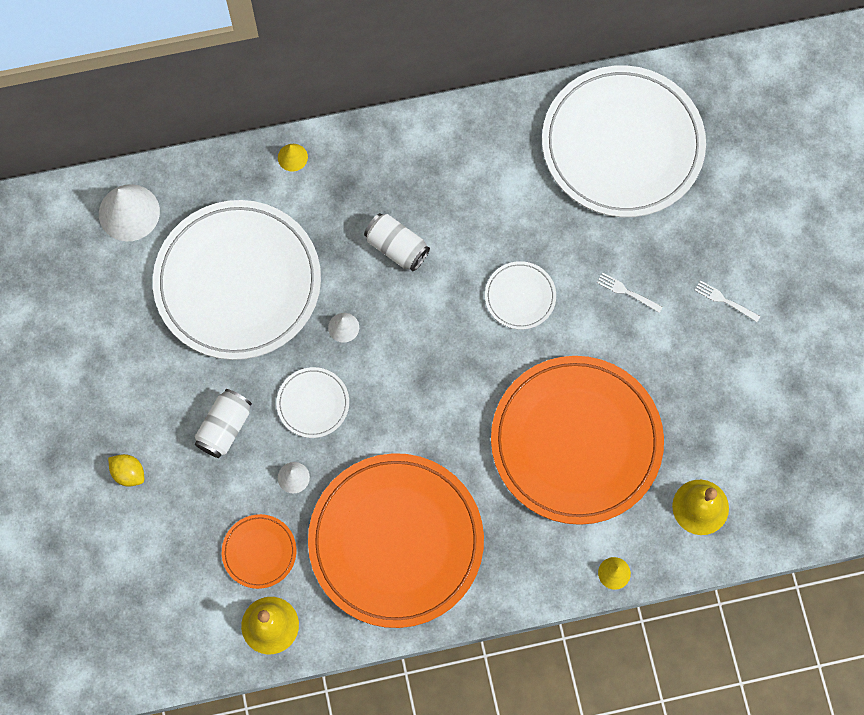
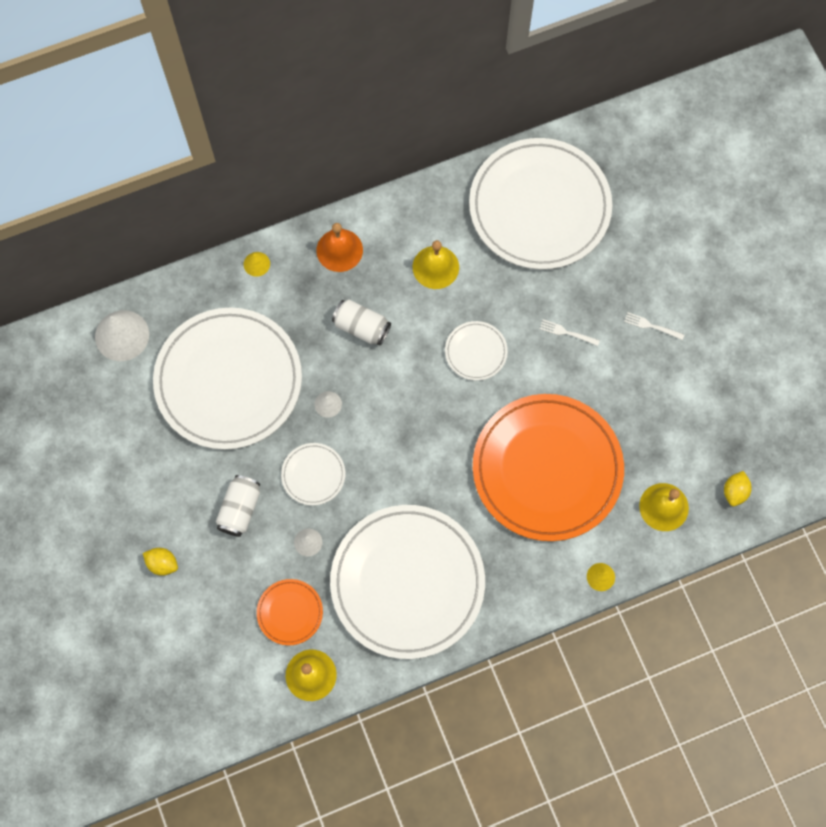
camera: 10 degrees left, 0 degrees up
orange plate [308,453,484,628] -> white plate [330,505,485,659]
none -> orange bell [316,223,363,272]
none -> yellow bell [413,240,459,289]
none -> yellow lemon [724,471,752,506]

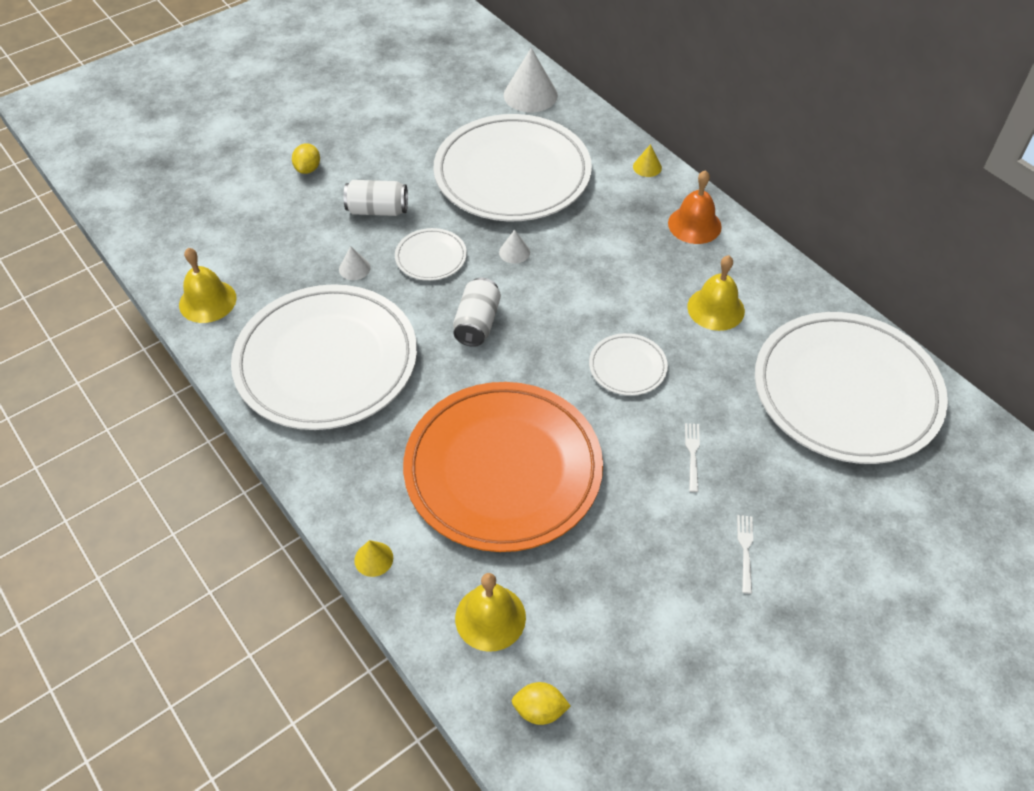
camera: 75 degrees right, 20 degrees down
orange plate [257,579,323,645] -> none
white can [332,299,391,346] -> white can moved to [453,278,501,347]

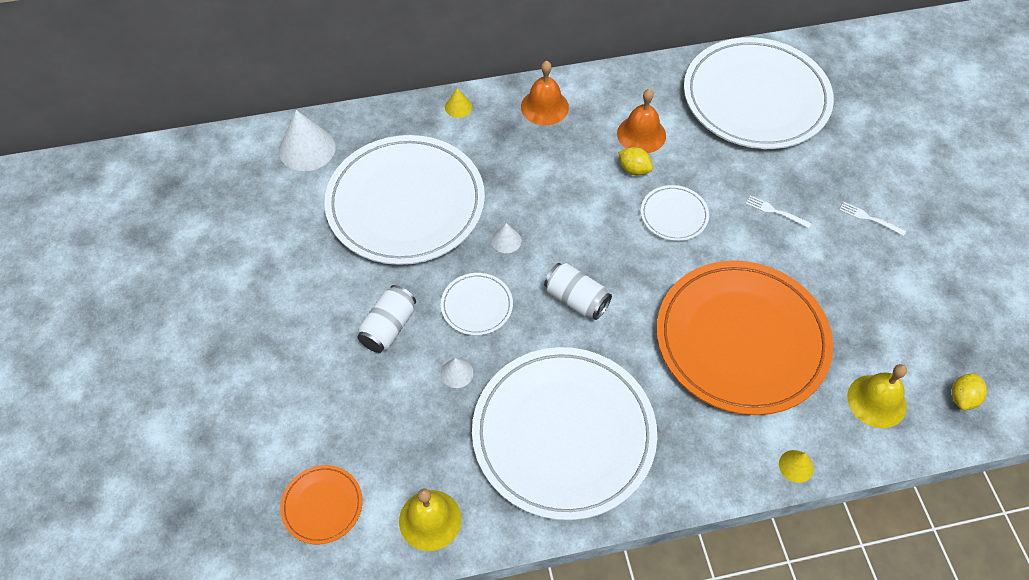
camera: 65 degrees left, 5 degrees up
yellow lemon [292,143,320,174] -> yellow lemon moved to [618,147,653,176]
yellow bell [687,255,745,331] -> orange bell [617,89,666,153]
none -> orange plate [280,465,363,544]

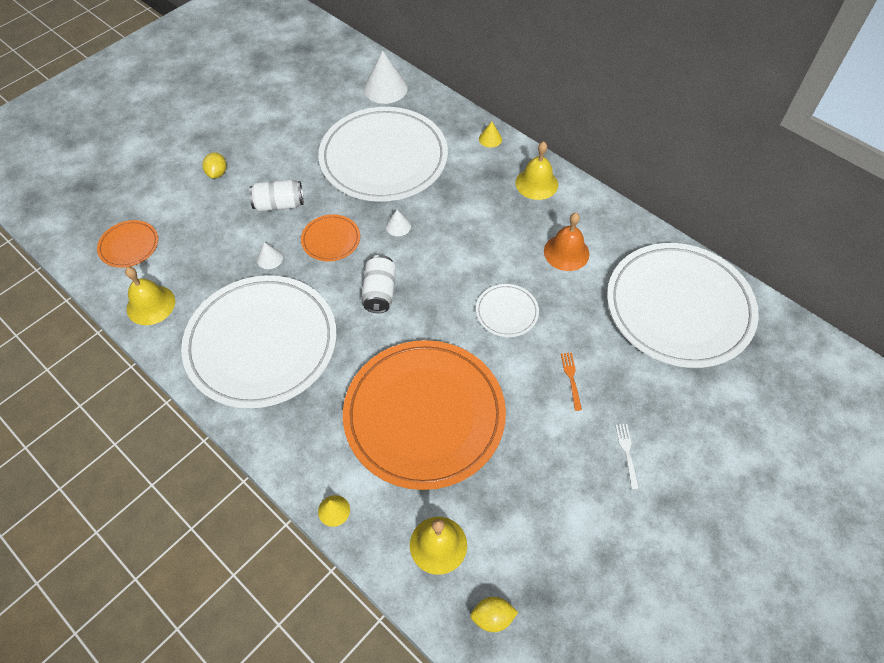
camera: 55 degrees right, 0 degrees up
white plate [441,273,513,335] -> orange plate [301,214,360,261]
orange bell [521,61,569,125] -> yellow bell [516,141,558,200]
yellow lemon [618,147,653,176] -> yellow lemon moved to [202,152,227,178]
white fork [746,195,811,228] -> orange fork [561,353,582,411]

